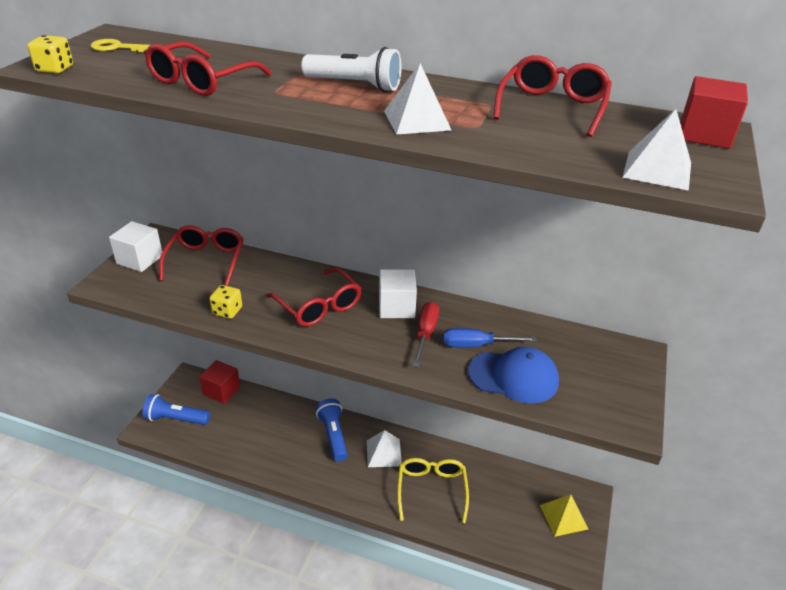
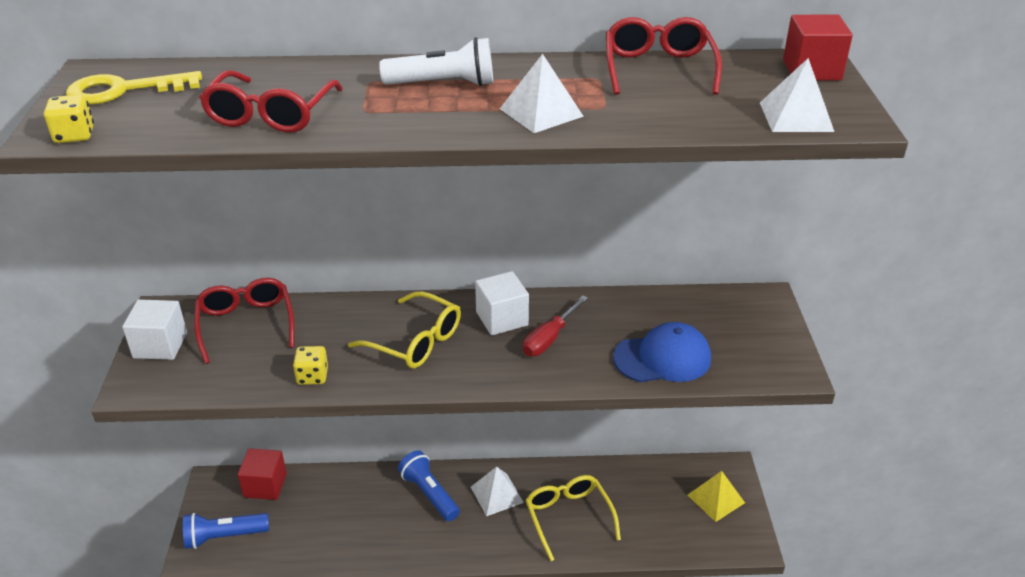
camera: 20 degrees left, 0 degrees up
yellow key [90,39,150,52] -> yellow key [66,71,202,105], size x1.57
red glasses [266,268,362,327] -> yellow glasses [348,291,461,369]
red screwdriver [413,302,439,367] -> red screwdriver turned 135 degrees counterclockwise [523,295,588,356]
blue screwdriver [443,328,537,347] -> none

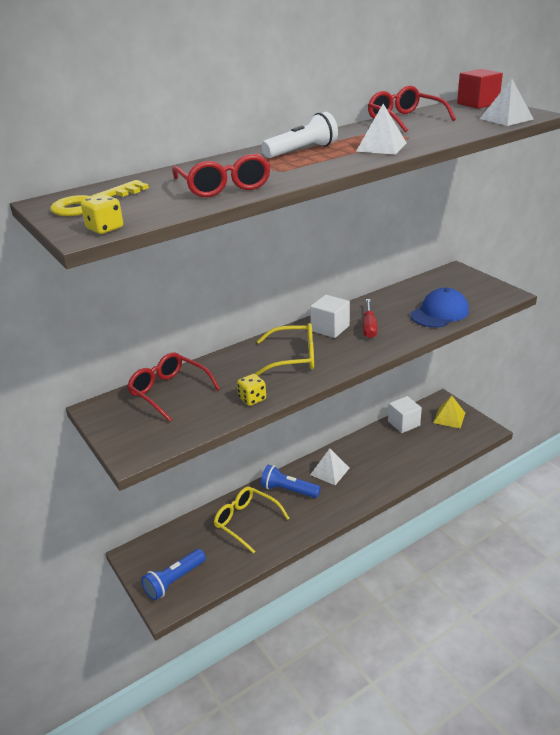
camera: 30 degrees left, 5 degrees down
white cube [122,299,187,360] -> white cube moved to [388,396,422,433]
red cube [238,448,287,500] -> none
yellow glasses [525,475,621,561] -> yellow glasses moved to [214,487,290,554]

